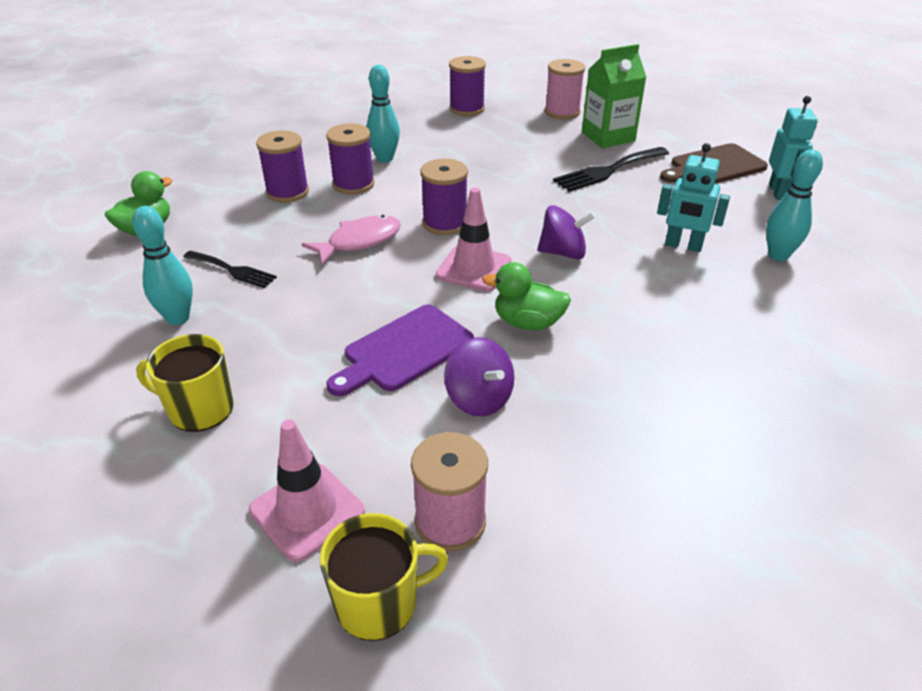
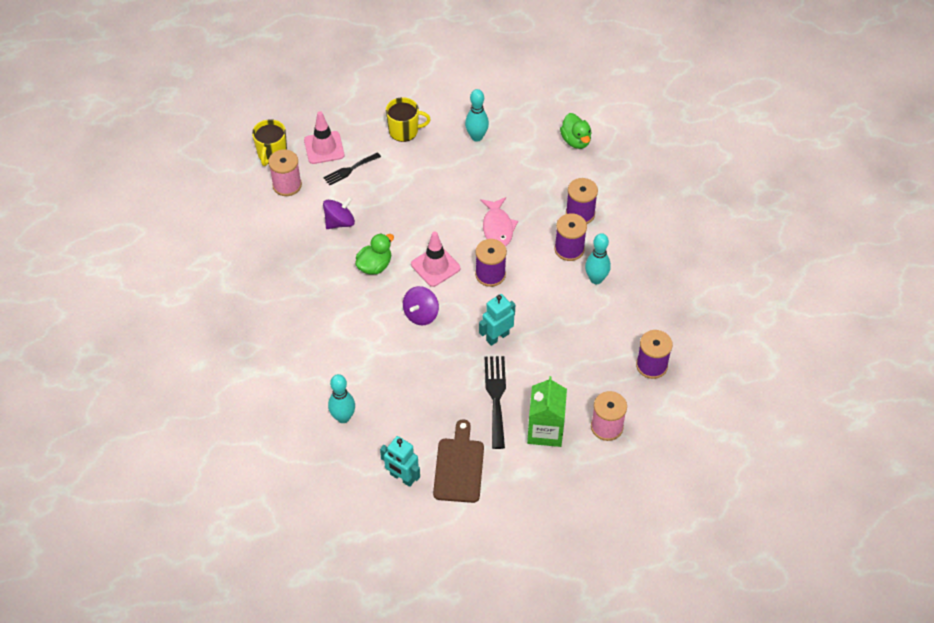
camera: 120 degrees right, 15 degrees up
yellow mug [136,334,234,432] -> yellow mug turned 45 degrees clockwise [386,97,431,142]
black fork [183,251,277,288] -> black fork moved to [323,152,381,186]
purple cutting board [327,305,474,396] -> none
purple spinning top [444,337,514,417] -> purple spinning top turned 150 degrees clockwise [323,197,355,229]
turquoise robot [657,143,730,252] -> turquoise robot moved to [479,294,515,346]

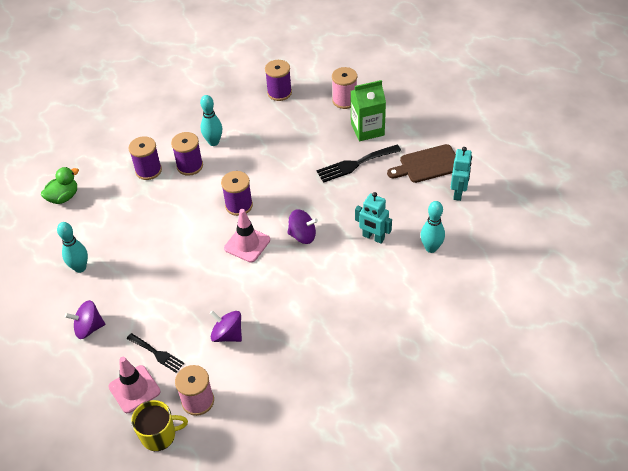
camera: 110 degrees left, 5 degrees down
green duck [355,233,394,275] -> none
yellow mug [386,97,431,142] -> purple spinning top [65,300,105,339]
turquoise robot [479,294,515,346] -> turquoise robot moved to [355,192,392,244]
pink fish [480,197,518,247] -> none

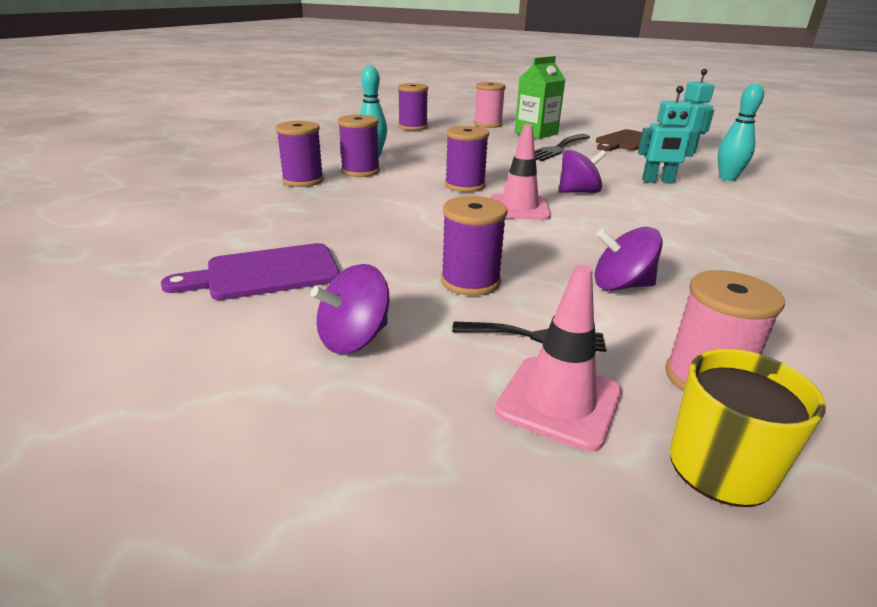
camera: 30 degrees left, 20 degrees down
green duck [41,167,79,204] -> none
turquoise bowling pin [57,222,88,273] -> purple cutting board [161,243,340,300]
none -> purple spool [441,196,508,296]

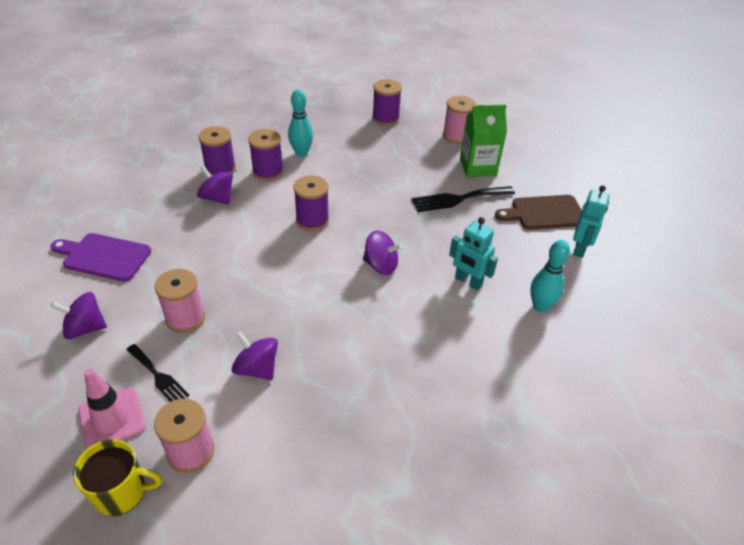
camera: 35 degrees right, 15 degrees up
purple spool [441,196,508,296] -> pink spool [154,269,205,333]
pink traffic cone [490,124,551,220] -> none
none -> purple spinning top [197,166,233,205]

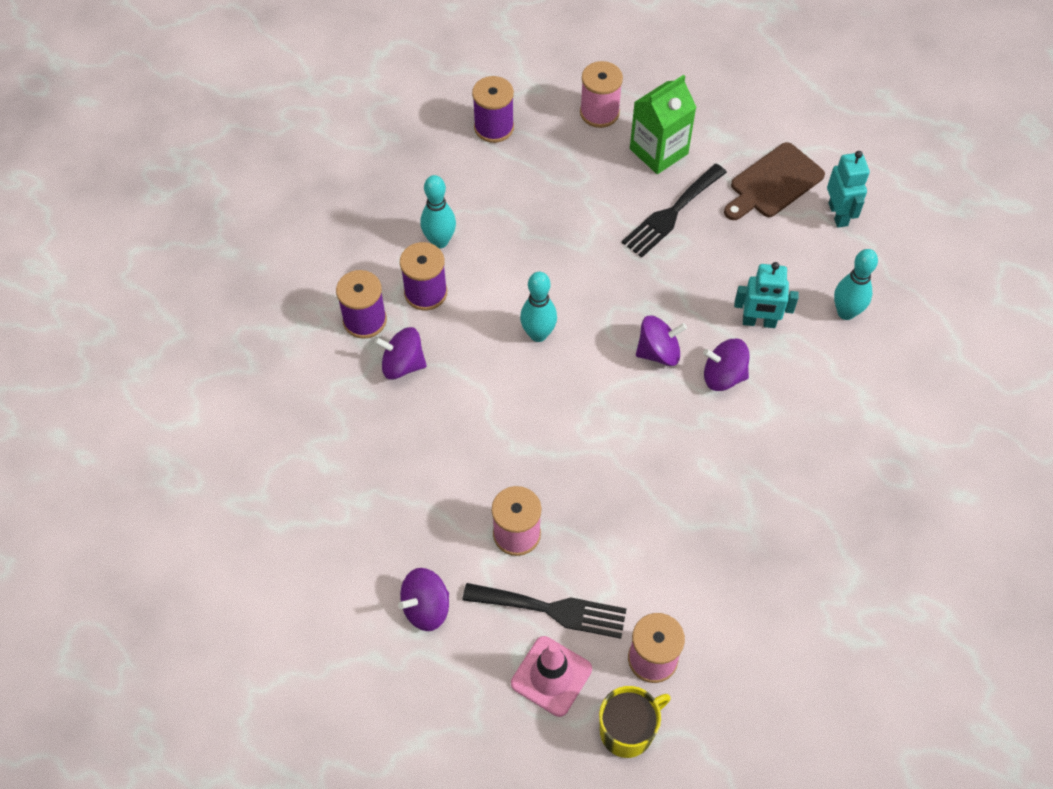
camera: 30 degrees left, 15 degrees up
purple cutting board [51,233,151,282] -> none
black fork [126,344,189,402] -> black fork [462,583,627,639], size x1.54
purple spinning top [232,331,278,380] -> purple spinning top moved to [703,339,749,391]
purple spool [294,175,329,231] -> turquoise bowling pin [520,272,557,342]

